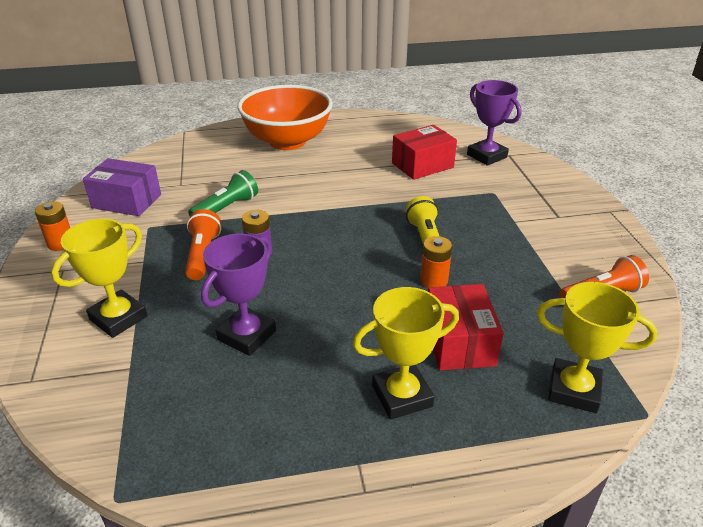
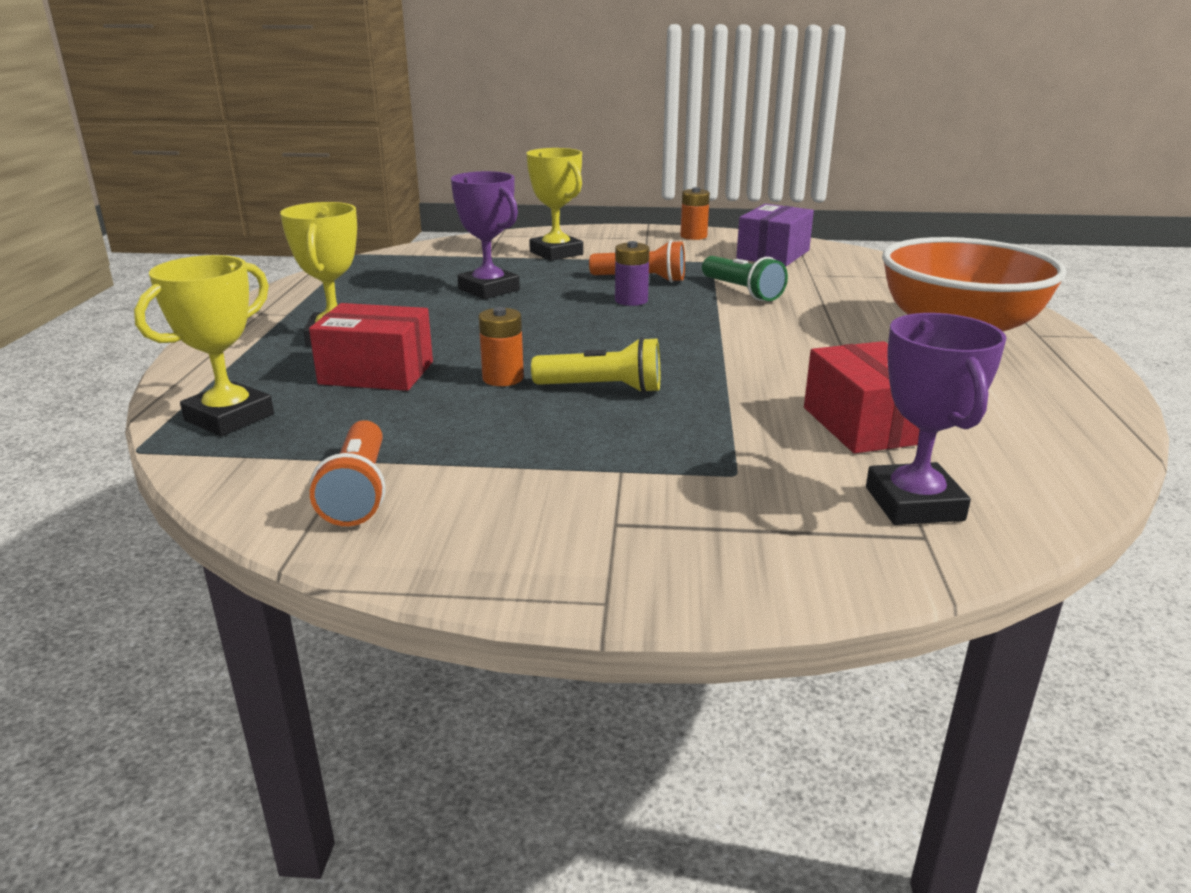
camera: 105 degrees right, 10 degrees down
purple trophy [467,80,521,166] -> purple trophy turned 75 degrees counterclockwise [866,313,1007,525]

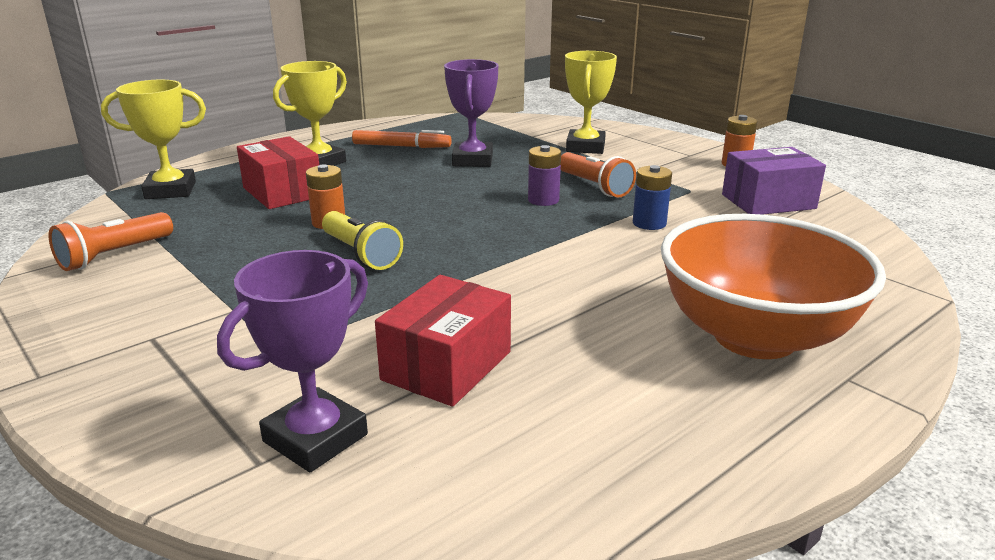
camera: 45 degrees right, 0 degrees up
green flashlight [702,256,788,301] -> blue battery [633,165,672,230]
none -> orange marker [352,130,452,148]

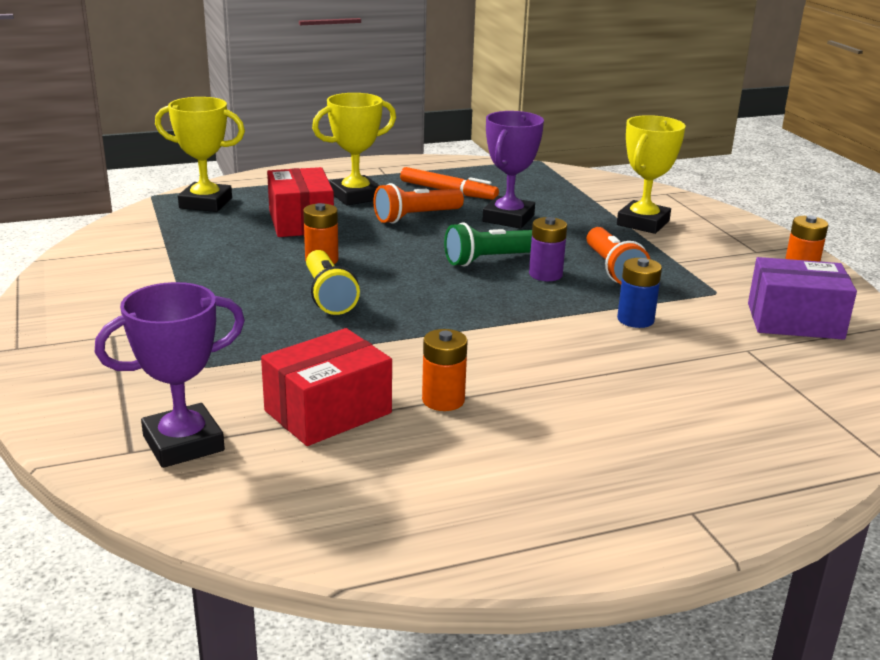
camera: 20 degrees right, 0 degrees up
orange flashlight [49,212,173,271] -> orange flashlight moved to [374,183,464,224]
orange bowl [661,214,886,359] -> none
none -> orange battery [422,329,468,411]
none -> green flashlight [444,223,532,267]

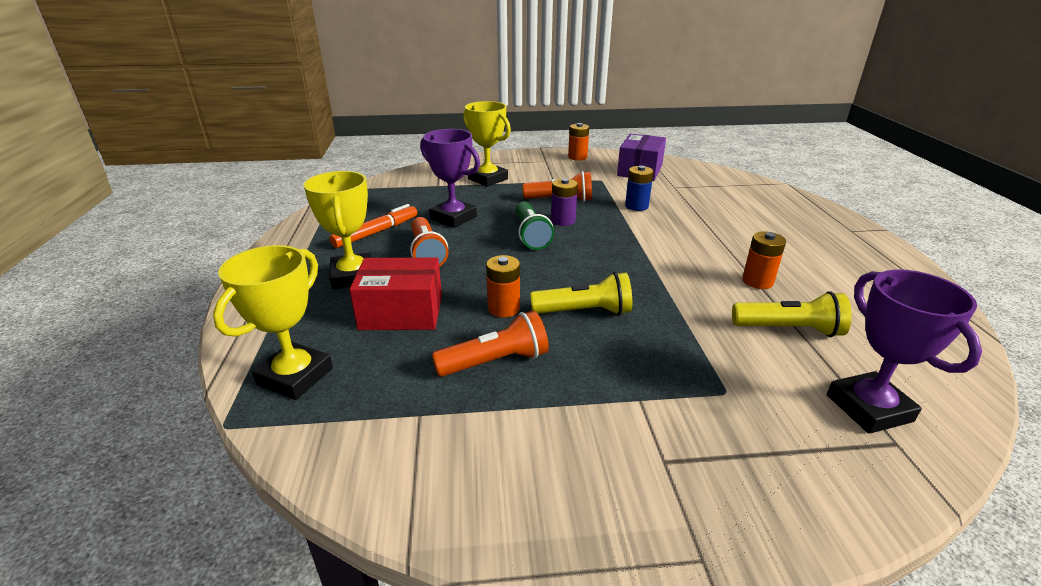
camera: 75 degrees left, 5 degrees up
red box [261,328,392,446] -> yellow flashlight [732,291,852,337]
none -> orange flashlight [432,310,549,377]

